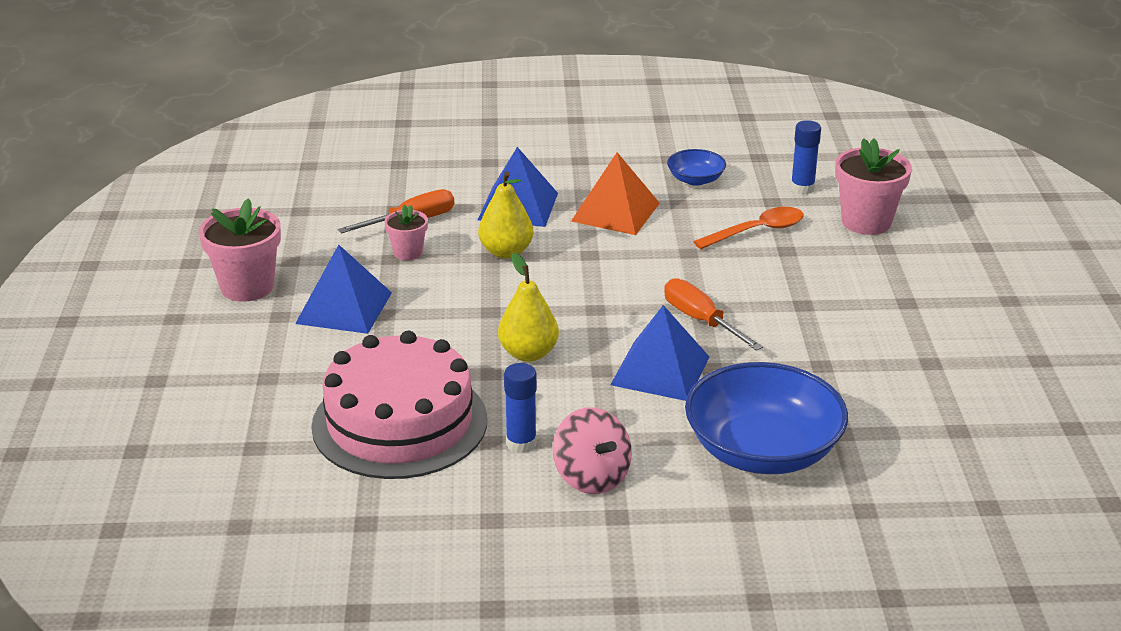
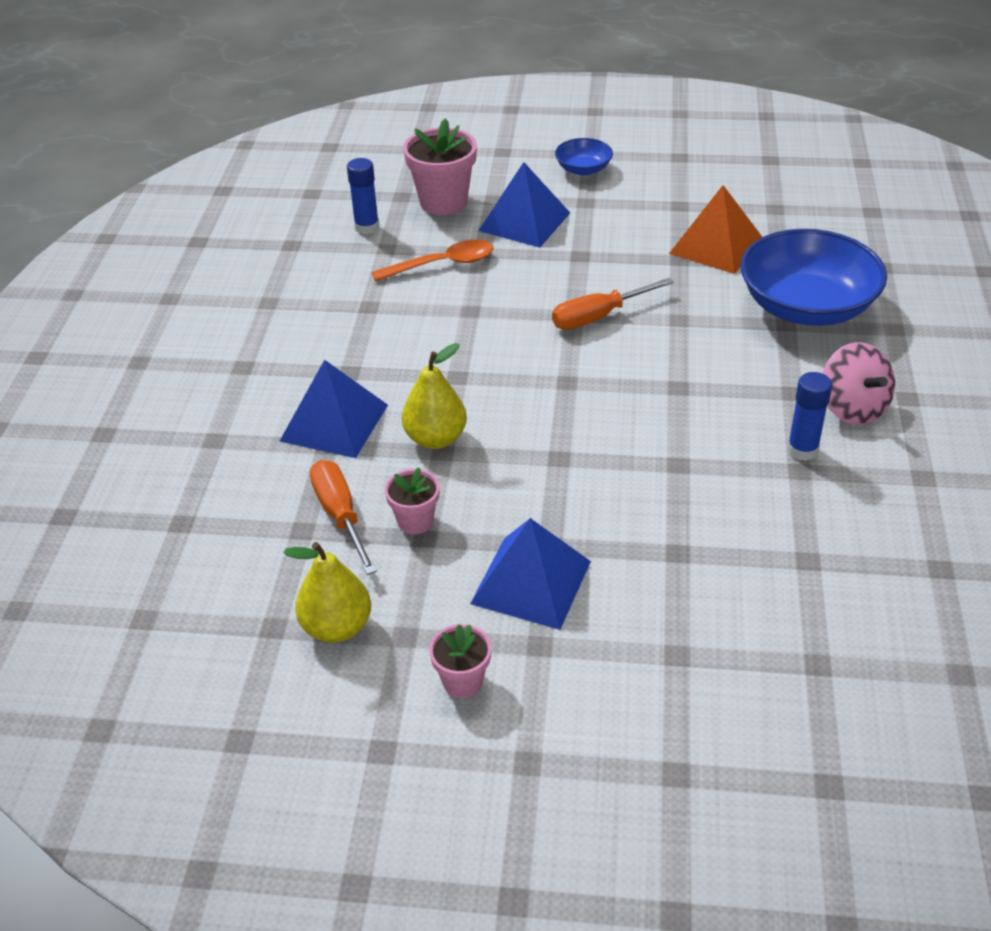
camera: 80 degrees left, 10 degrees up
pink flower pot [199,198,281,302] -> pink flower pot [429,624,491,698], size x0.56
pink cake [311,331,487,479] -> none
yellow pear [498,253,559,362] -> yellow pear moved to [283,542,371,643]
pink spinning top [553,407,632,494] -> pink spinning top turned 90 degrees clockwise [823,342,895,425]
orange pyramid [571,152,660,235] -> orange pyramid moved to [669,185,762,274]
blue pyramid [610,305,709,401] -> blue pyramid moved to [478,162,570,248]
blue bowl [667,149,726,186] -> blue bowl moved to [555,138,613,175]
orange spoon [693,207,804,249] -> orange spoon turned 90 degrees clockwise [372,239,494,282]

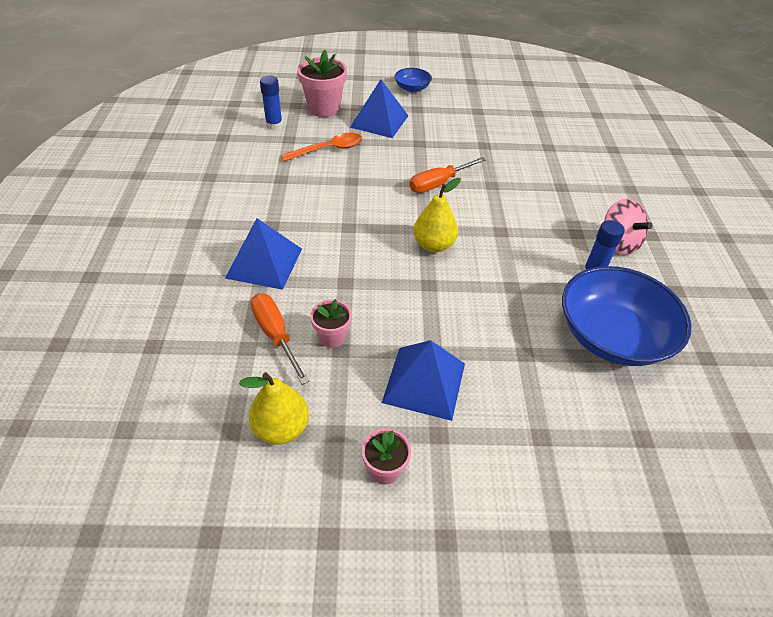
camera: 10 degrees left, 5 degrees up
yellow pear [402,343,467,449] -> yellow pear moved to [413,178,461,253]
orange pyramid [669,185,762,274] -> none
blue bowl [741,229,887,326] -> blue bowl moved to [562,266,692,366]

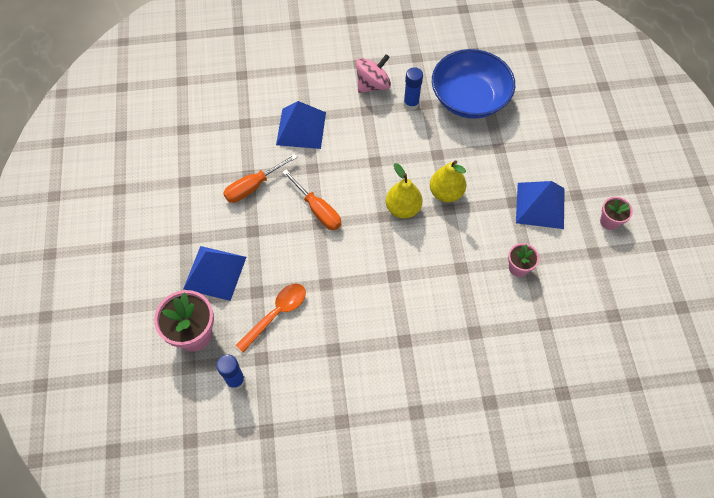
camera: 95 degrees left, 15 degrees up
blue pyramid [225,218,302,290] -> blue pyramid moved to [276,101,326,149]
yellow pear [239,373,309,445] -> yellow pear moved to [430,160,466,202]
orange screwdriver [250,293,309,385] -> orange screwdriver moved to [223,154,298,203]
orange spoon [281,133,363,162] -> orange spoon turned 75 degrees clockwise [235,284,306,353]
blue bowl [394,68,432,92] -> none

